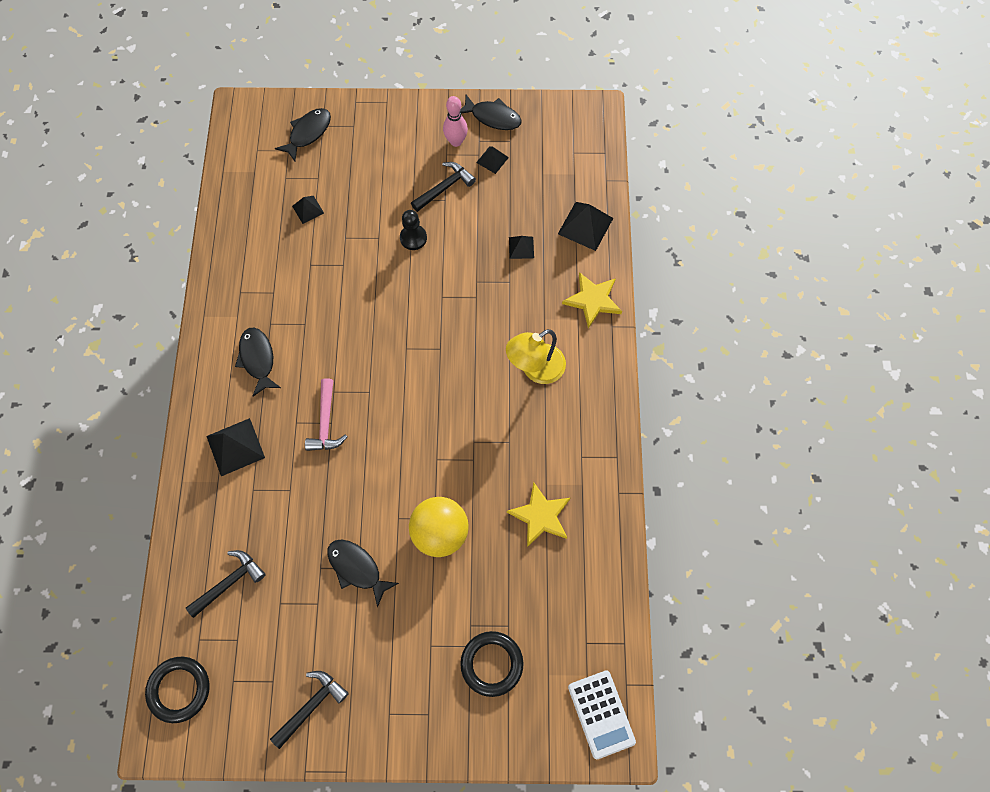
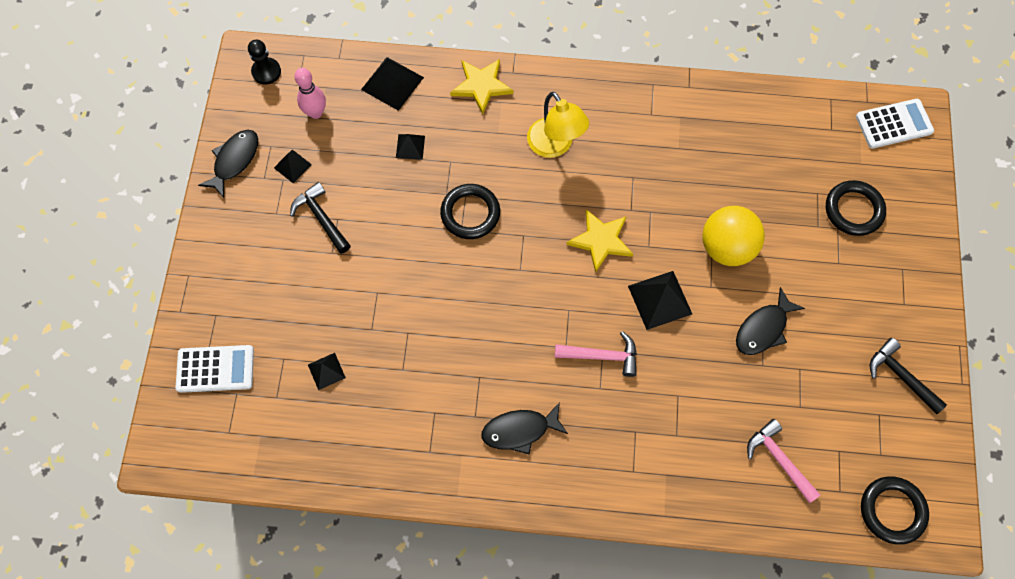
camera: 85 degrees left, 0 degrees up
black hammer [186,550,266,618] -> pink hammer [747,419,820,503]
black pyramid [206,418,265,476] -> black pyramid moved to [628,271,692,330]
black fish [275,108,331,161] -> white calculator [175,345,254,393]
black pawn [400,210,427,250] -> black pawn moved to [248,40,281,85]
pink bowling pin [443,96,468,147] -> pink bowling pin moved to [294,68,326,119]
yellow star [507,482,570,547] -> yellow star moved to [566,209,633,273]
none -> black ring [440,184,500,239]

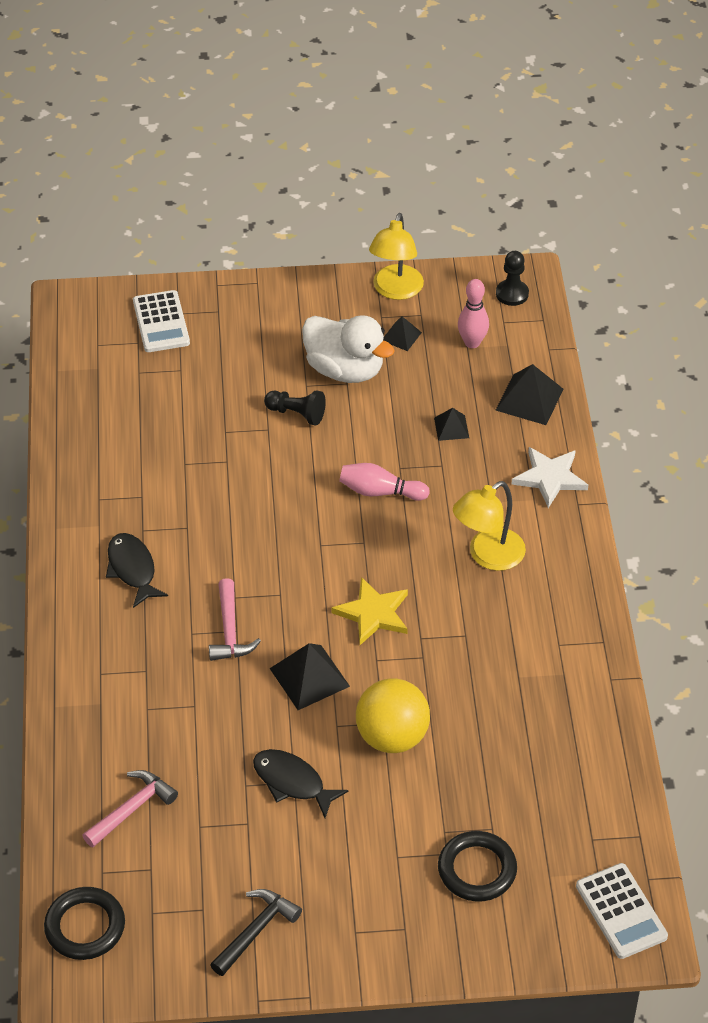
camera: 80 degrees right, 20 degrees down
black fish [198,130,258,198] -> yellow lamp [369,213,424,300]
black hammer [290,182,351,254] -> white duck [302,315,395,383]
black pyramid [308,353,346,390] -> none
black ring [440,184,500,239] -> pink bowling pin [339,463,430,501]
yellow star [450,59,513,115] -> white star [511,447,588,508]
none -> black pawn [264,390,326,425]

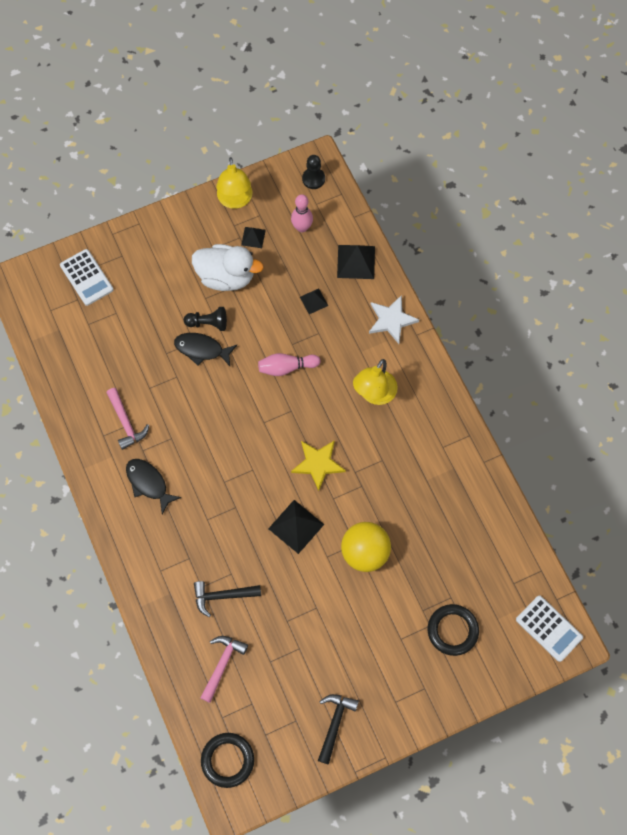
camera: 20 degrees left, 20 degrees up
pink hammer [209,578,261,661] -> pink hammer moved to [107,388,149,450]
black fish [253,749,348,818] -> black fish moved to [174,333,237,366]
none -> black hammer [194,581,261,617]

